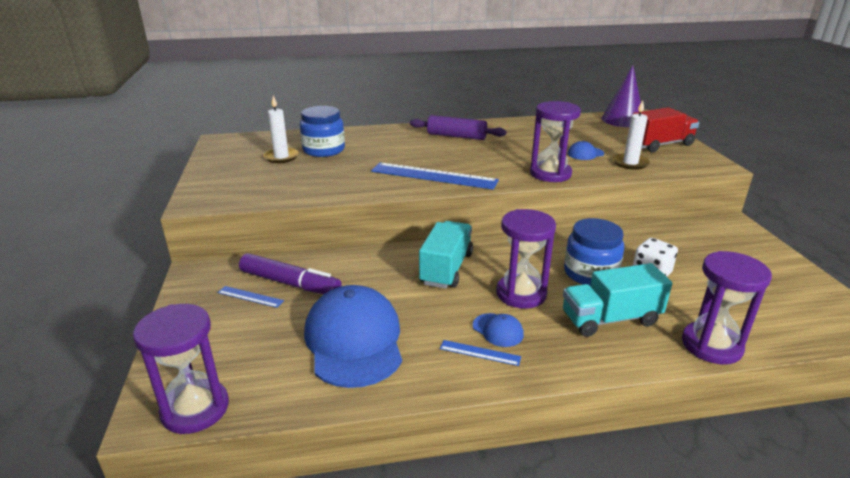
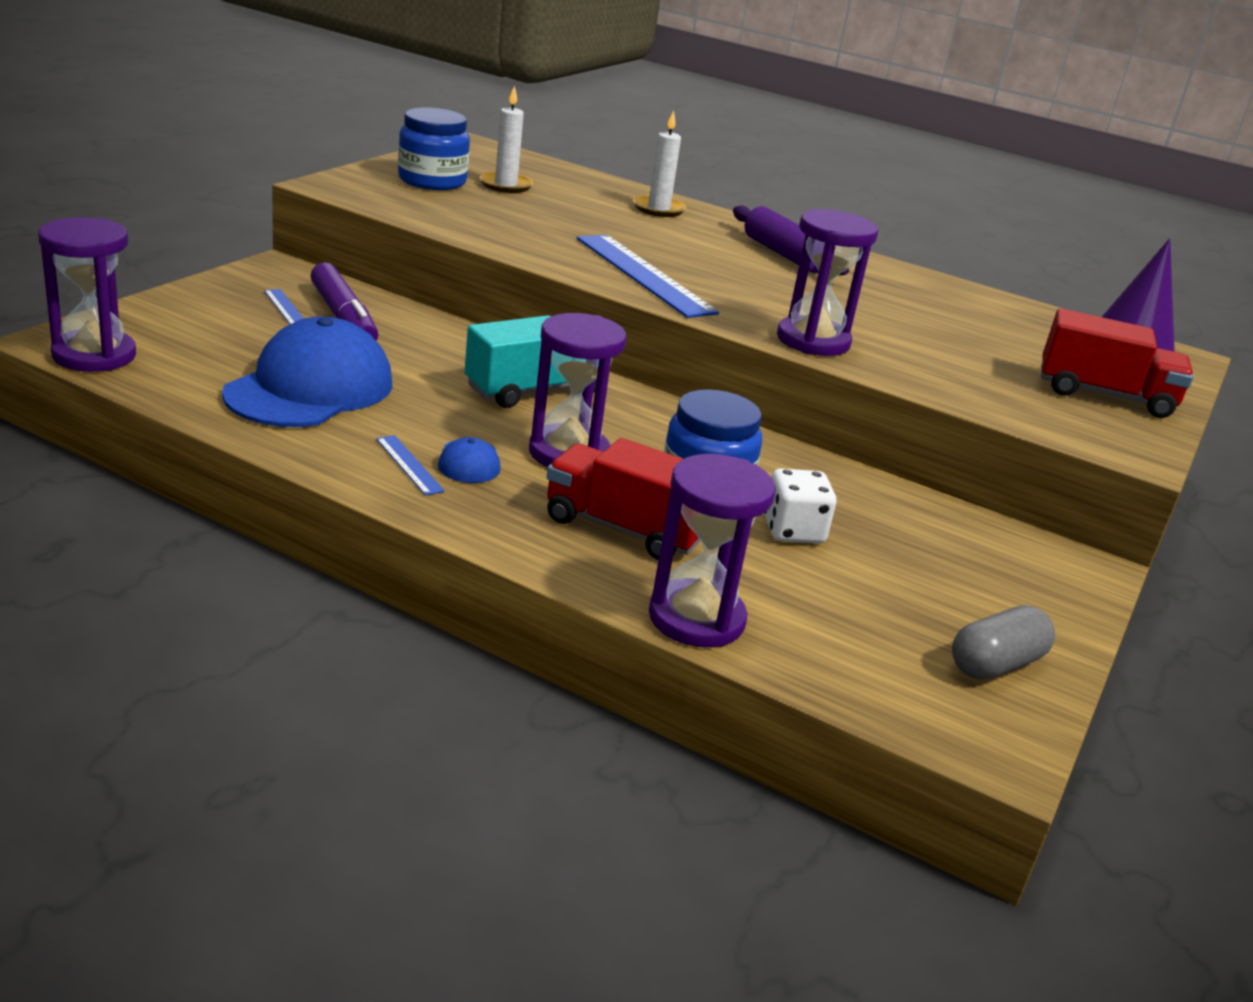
camera: 35 degrees right, 0 degrees up
blue jar [300,106,345,157] -> blue jar moved to [398,107,470,190]
turquoise truck [563,263,672,337] -> red truck [547,438,701,560]
blue cap [568,141,604,160] -> none
white candle [613,100,650,170] -> white candle moved to [633,110,686,217]
none -> grey capsule [952,605,1055,680]

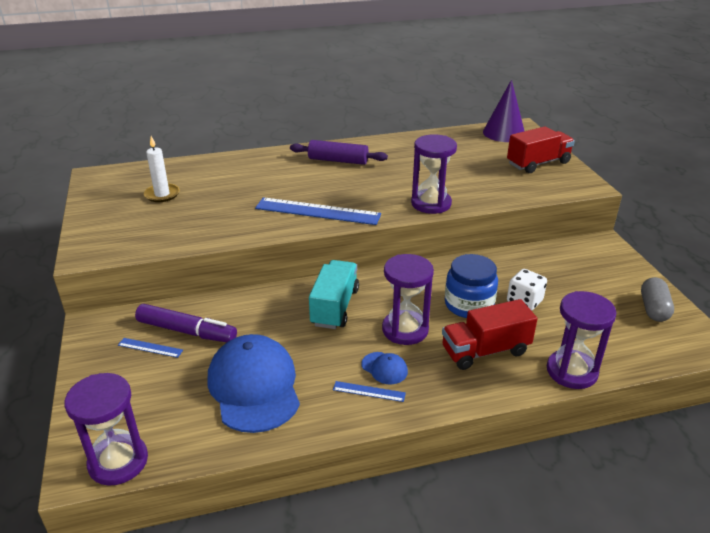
camera: 40 degrees left, 5 degrees up
blue jar [398,107,470,190] -> none
white candle [633,110,686,217] -> none

